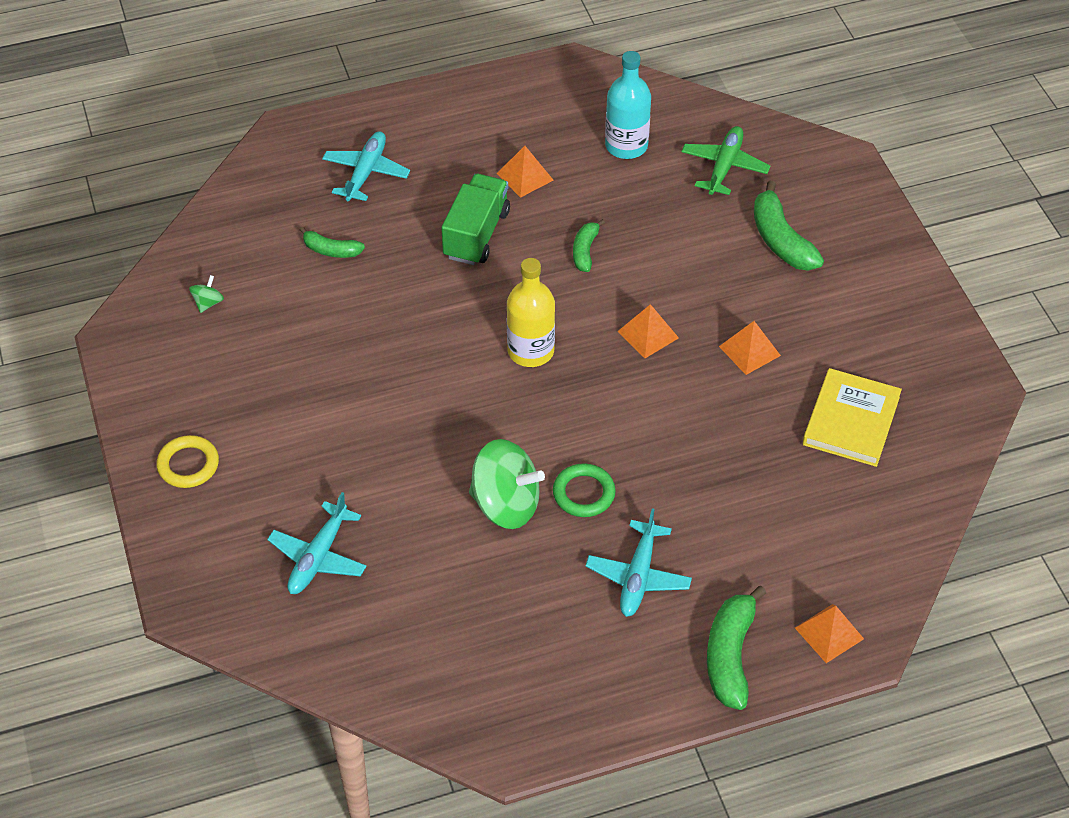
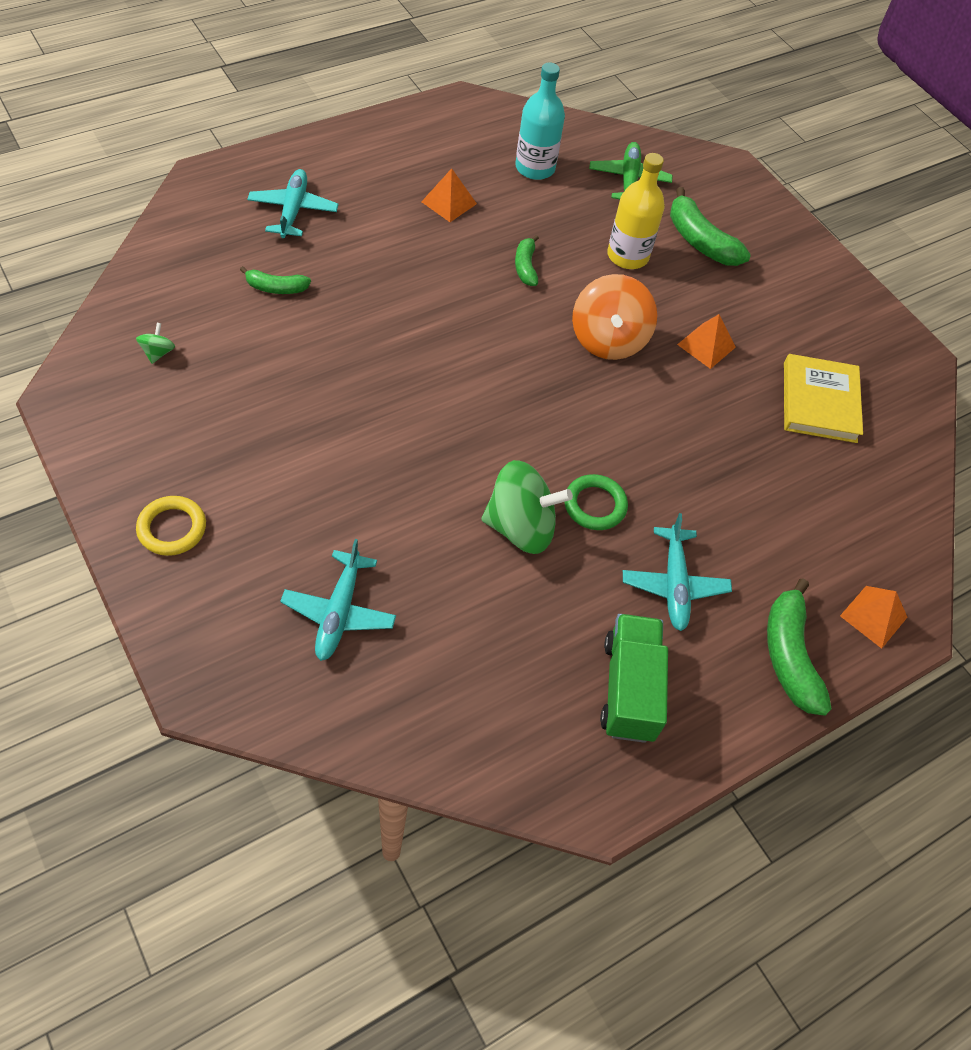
camera: 20 degrees left, 5 degrees up
green truck [441,174,510,265] -> green truck moved to [600,614,668,743]
yellow bottle [507,258,555,367] -> yellow bottle moved to [607,153,665,269]
orange pyramid [617,304,679,358] -> orange spinning top [572,274,657,360]

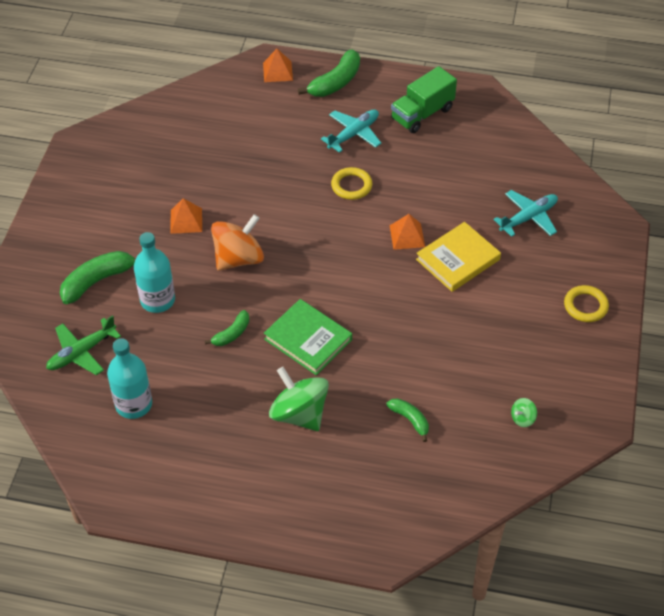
camera: 130 degrees left, 5 degrees down
turquoise plane [247,169,339,238] -> none
orange pyramid [421,168,477,222] -> orange pyramid moved to [390,214,425,250]
green spinning top [481,460,573,554] -> green spinning top moved to [269,367,329,431]
green ring [565,474,628,530] -> yellow ring [331,167,372,200]
yellow bottle [607,153,665,269] -> turquoise bottle [134,232,175,313]
green banana [670,187,751,266] -> green banana turned 135 degrees counterclockwise [60,251,136,304]
yellow book [784,354,863,443] -> yellow book moved to [416,222,501,292]
none -> green book [264,299,352,375]

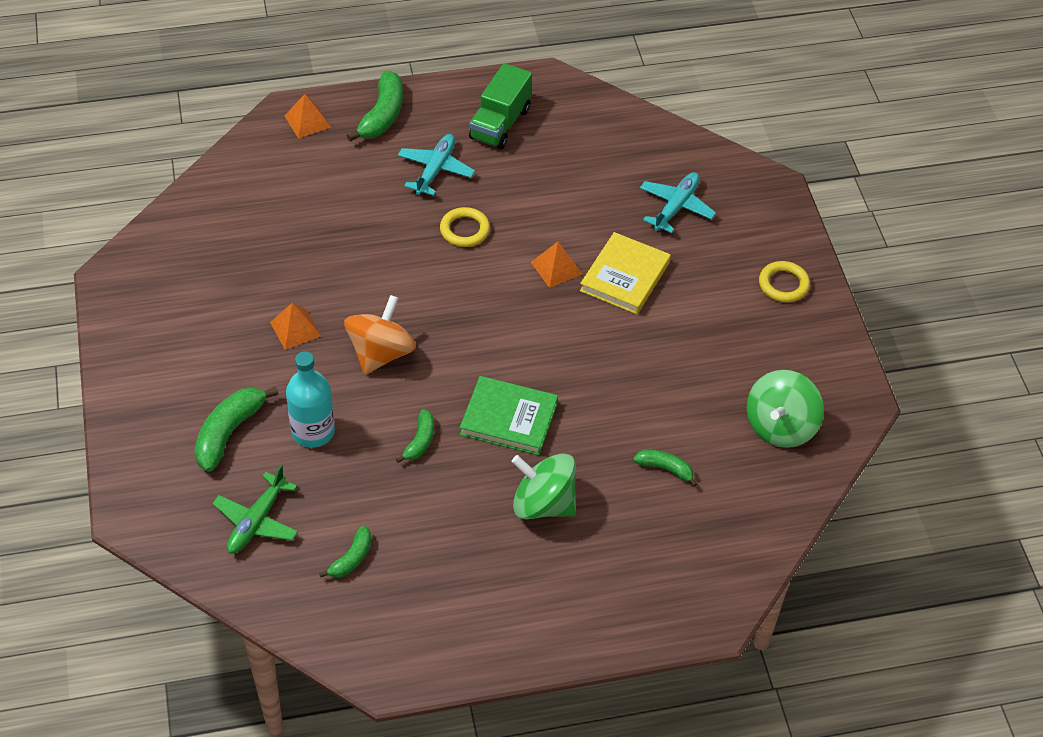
camera: 25 degrees left, 0 degrees up
turquoise bottle [107,338,152,419] -> green banana [319,526,371,578]
green spinning top [511,398,537,427] -> green spinning top [747,370,824,448], size x2.33

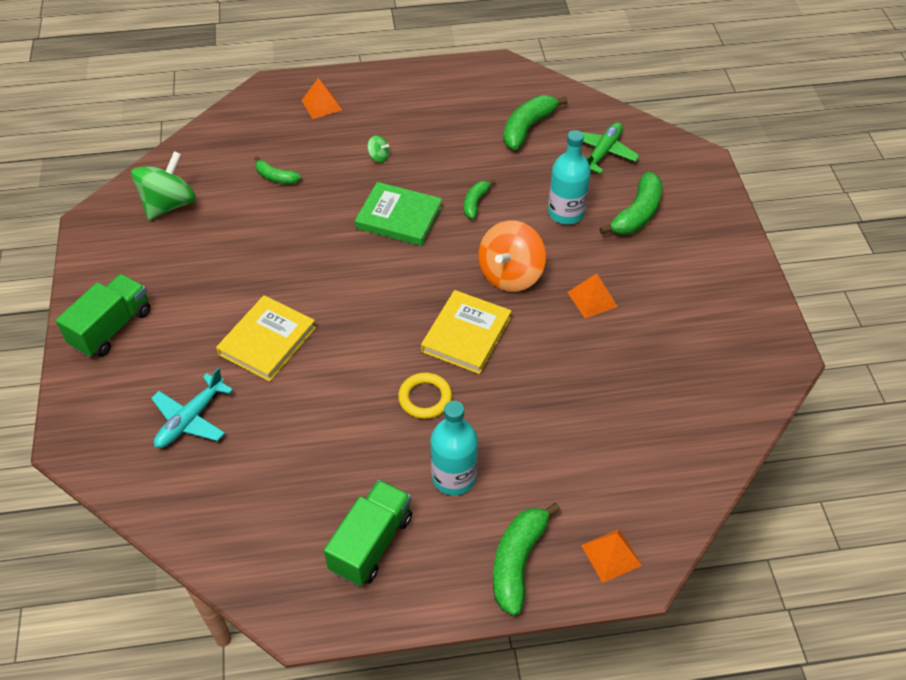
camera: 175 degrees left, 0 degrees up
green banana [319,526,371,578] -> green banana [503,95,568,150], size x1.72
turquoise plane [398,134,475,196] -> turquoise bottle [430,401,478,495]
green spinning top [512,453,576,519] -> green spinning top [367,135,390,163], size x0.43
orange pyramid [531,242,582,288] -> orange pyramid moved to [301,78,342,119]
yellow ring [759,261,810,302] -> green truck [56,274,150,357]
none -> yellow book [421,290,512,374]

